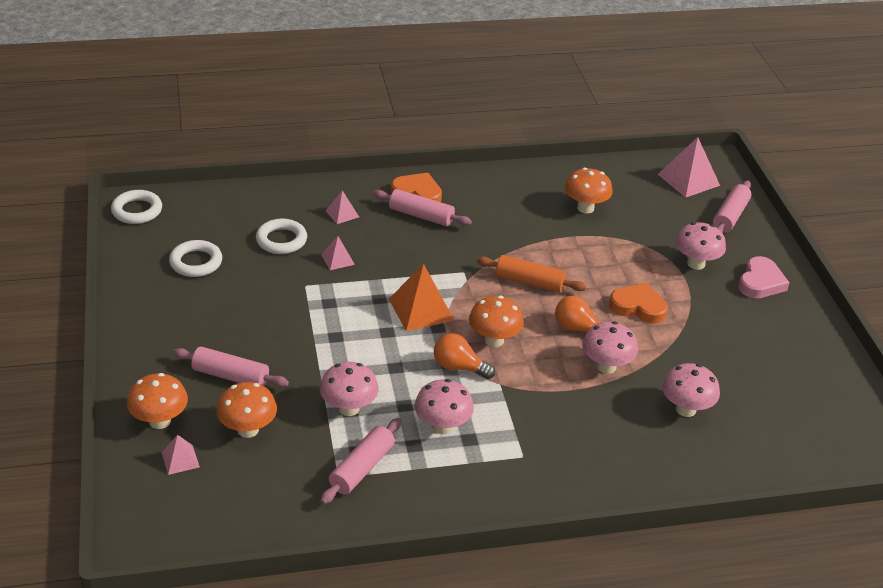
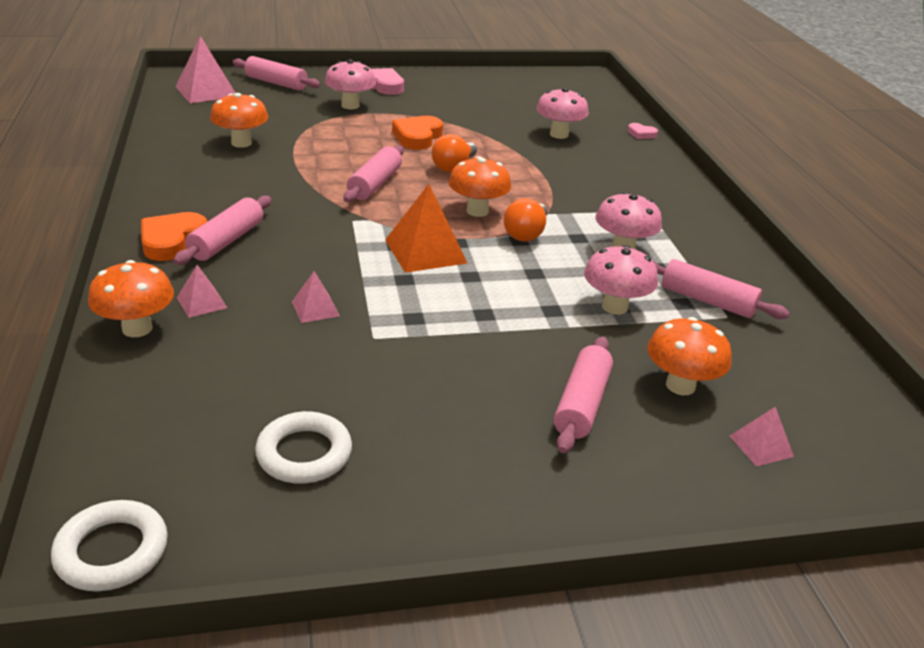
camera: 90 degrees left, 5 degrees down
orange mushroom [127,373,188,429] -> orange mushroom moved to [88,260,174,337]
white ring [256,219,307,254] -> none
orange rolling pin [477,255,586,293] -> pink rolling pin [344,145,404,202]
pink mushroom [582,322,638,374] -> none
none -> pink heart [628,123,658,139]

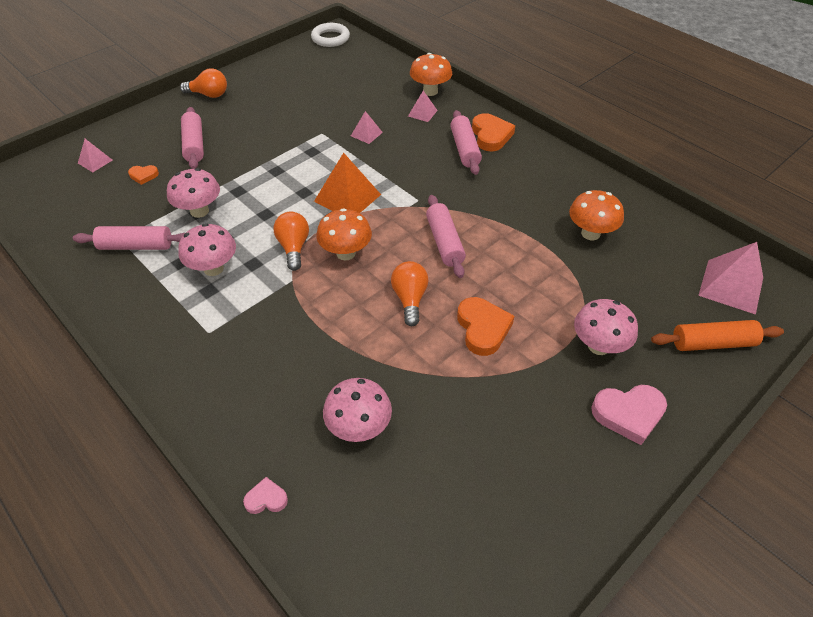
camera: 150 degrees right, 15 degrees up
pink rolling pin [233,56,321,91] -> orange rolling pin [651,320,784,351]
white ring [255,411,352,483] -> none
orange mushroom [647,317,732,395] -> orange heart [128,165,159,185]
none -> orange light bulb [180,68,227,98]

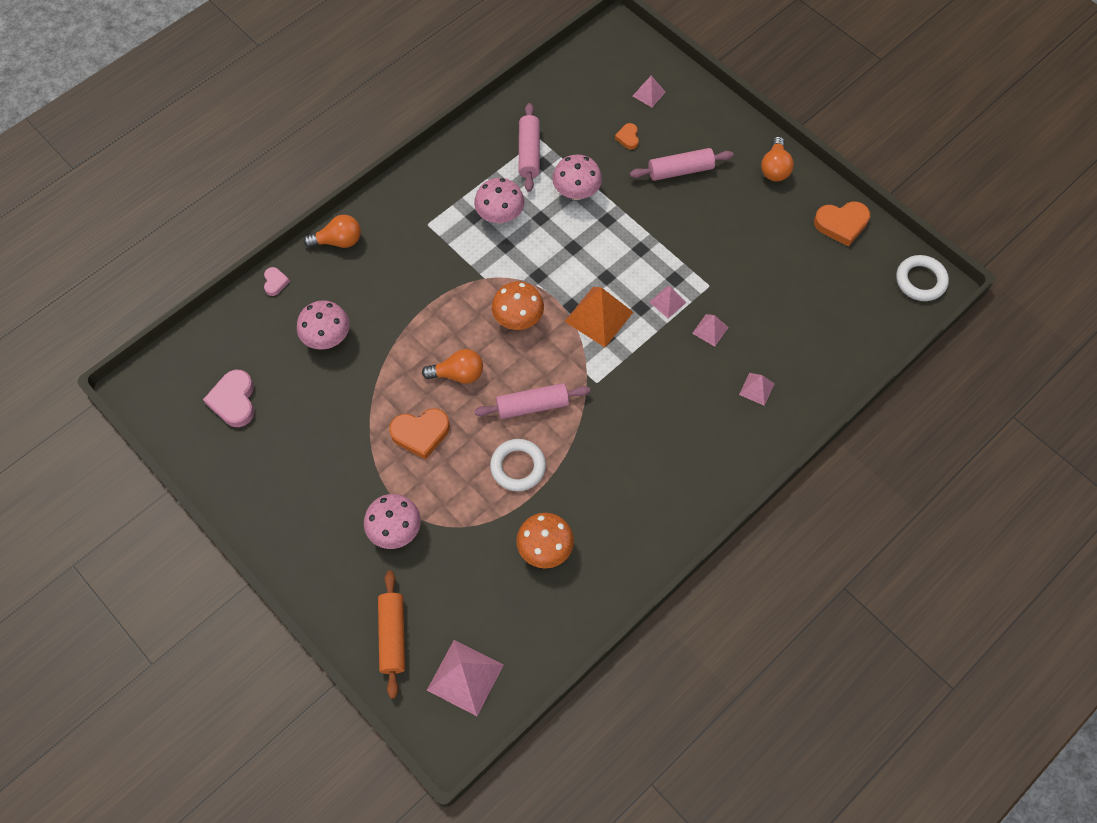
camera: 90 degrees right, 15 degrees up
orange light bulb [274,212,309,271] -> orange light bulb moved to [303,215,361,248]
orange mushroom [410,53,452,96] -> none
pink rolling pin [450,110,482,175] -> none
orange heart [472,113,515,151] -> orange heart moved to [814,201,870,246]
pink heart [591,385,667,445] -> pink heart moved to [203,369,254,427]
none -> white ring [490,439,546,491]
none -> pink pyramid [649,286,686,319]

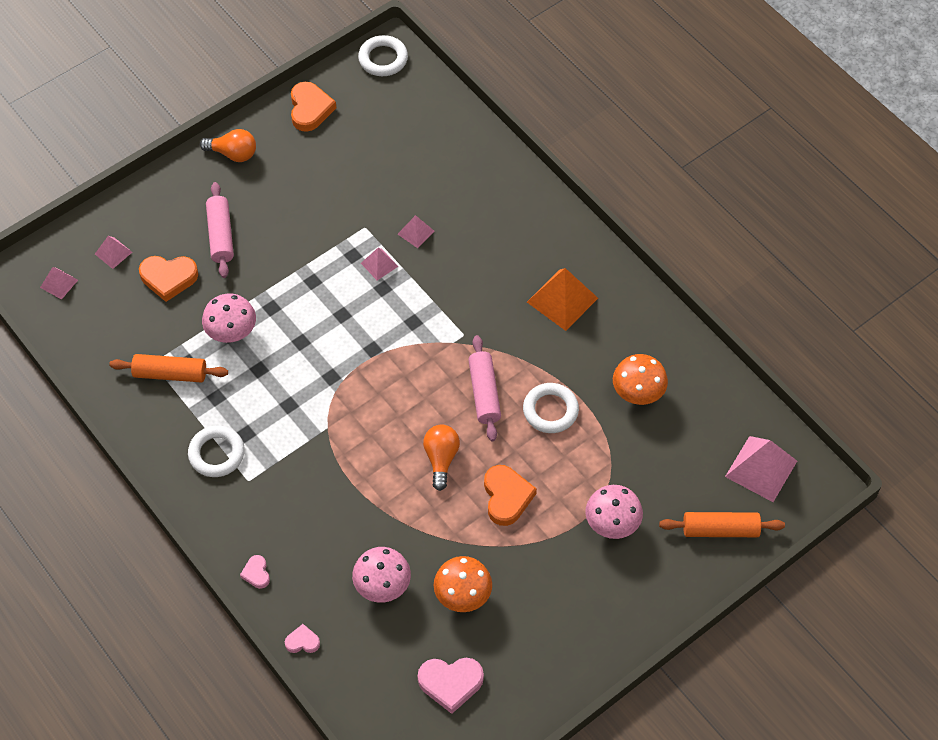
camera: 85 degrees left, 5 degrees down
orange light bulb [303,215,361,248] -> pink heart [240,555,270,589]
pink mushroom [474,178,524,224] -> none
orange mushroom [492,282,544,330] -> orange mushroom moved to [434,556,492,612]
pink rolling pin [519,103,540,192] -> orange rolling pin [109,354,228,383]
orange pyramid [564,287,633,347] -> orange pyramid moved to [527,268,598,331]
orange heart [615,123,639,149] -> orange heart [139,256,198,302], size x1.86
pink pyramid [739,373,775,406] -> pink pyramid moved to [40,267,78,300]
none -> white ring [188,426,245,477]

